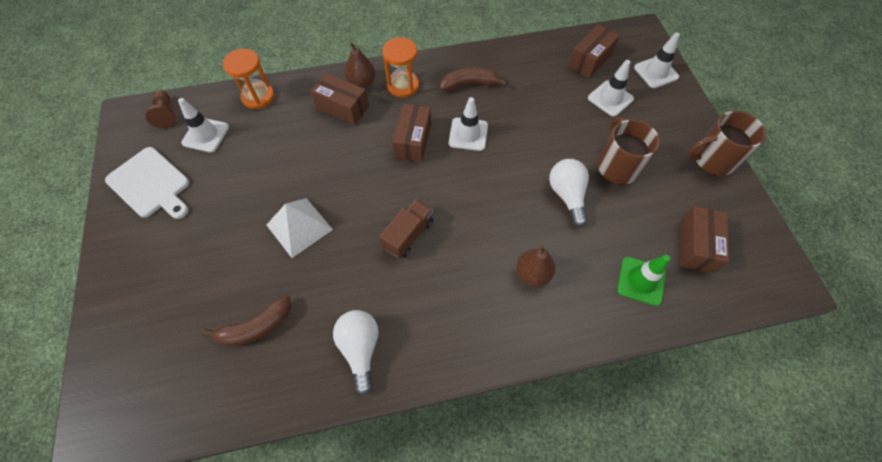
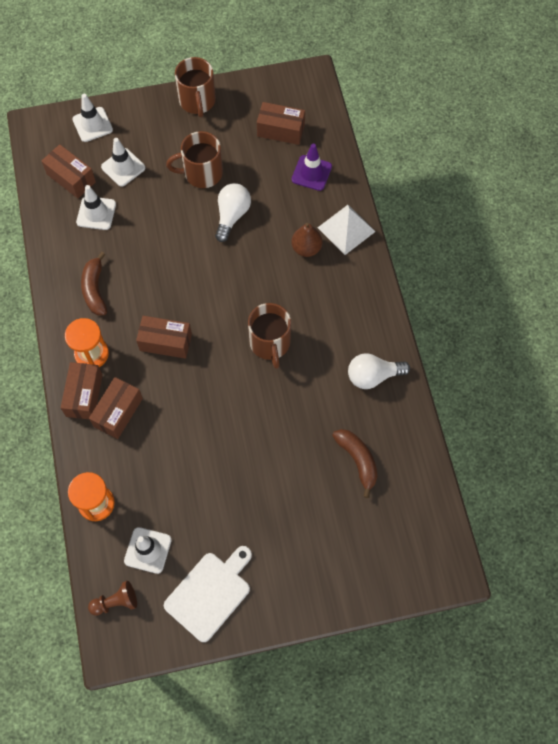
camera: 90 degrees left, 5 degrees up
white pyramid [266,198,333,258] -> white pyramid moved to [318,205,376,255]
brown pear [345,43,376,88] -> brown box [61,362,103,419]
brown truck [379,199,433,258] -> brown mug [248,303,291,369]
white traffic cone [449,97,488,151] -> white traffic cone moved to [76,185,116,230]
white light bulb [549,159,589,227] -> white light bulb turned 120 degrees clockwise [215,183,251,242]
green traffic cone [617,255,670,306] -> purple traffic cone [291,144,332,191]

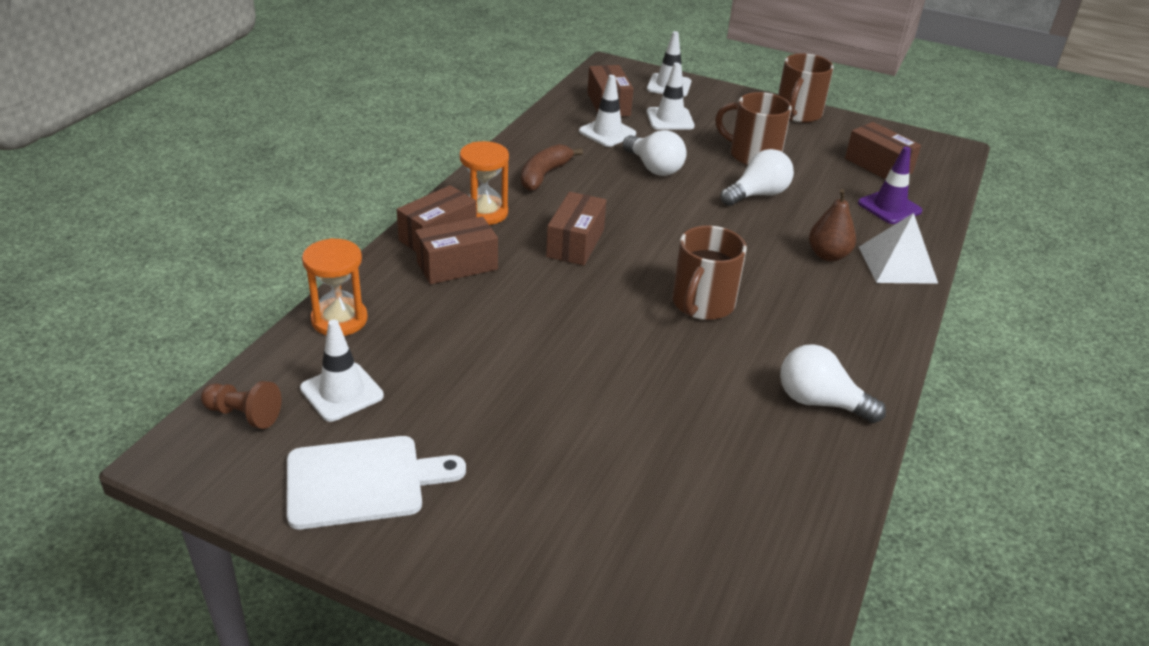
camera: 35 degrees right, 30 degrees down
brown box [136,316,192,359] -> brown box turned 60 degrees clockwise [546,192,606,265]
brown banana [332,429,378,498] -> none
none -> white light bulb [623,130,687,176]

